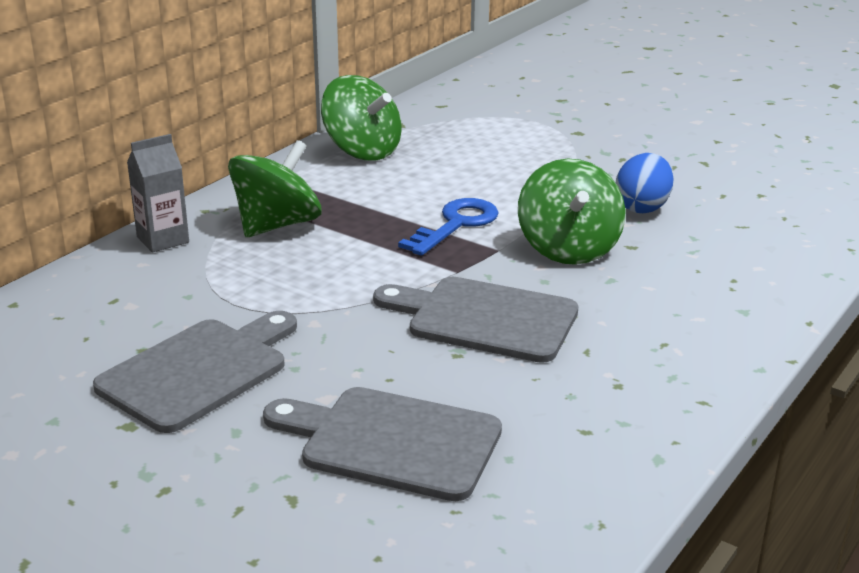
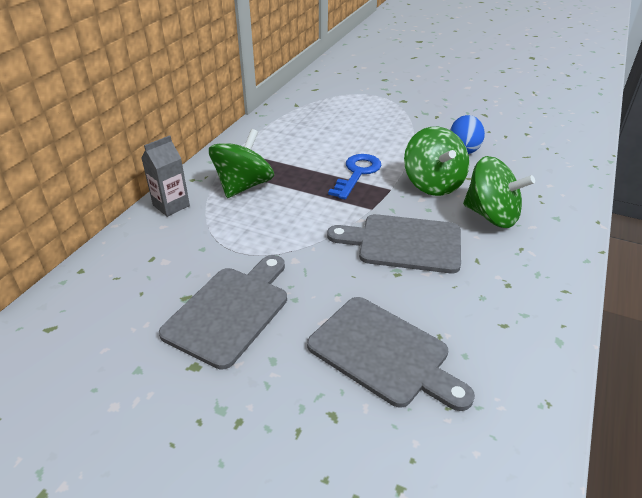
camera: 10 degrees left, 10 degrees up
grey cutting board [263,387,502,501] -> grey cutting board turned 150 degrees counterclockwise [307,297,475,411]
green spinning top [321,75,402,161] -> green spinning top moved to [463,156,535,228]

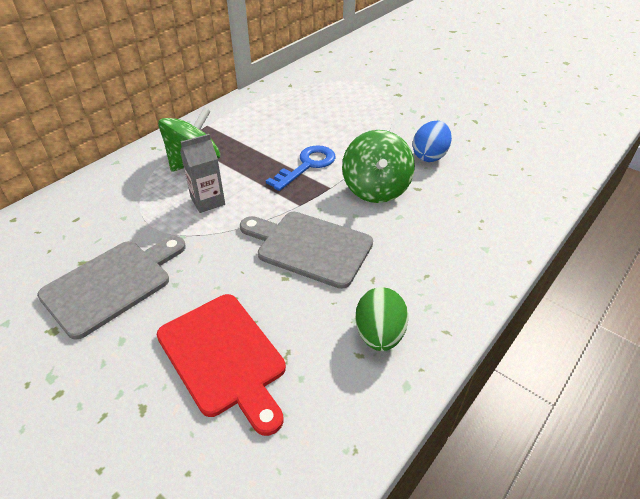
camera: 15 degrees right, 5 degrees up
grey carton [141,135,190,217] -> grey carton moved to [180,134,225,213]
grey cutting board [307,297,475,411] -> red cutting board [156,294,286,436]
green spinning top [463,156,535,228] -> none
none -> green egg [355,287,408,351]

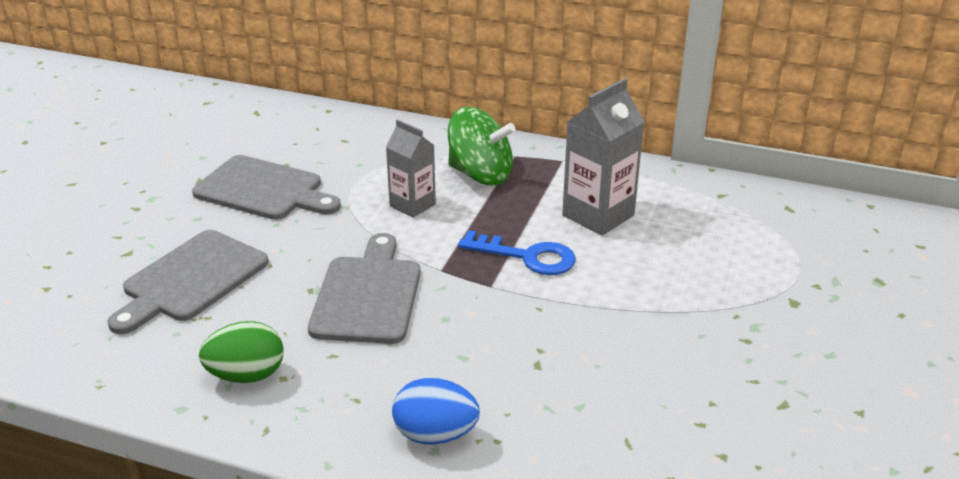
camera: 70 degrees right, 10 degrees down
red cutting board [156,294,286,436] -> grey cutting board [108,230,269,334]
green spinning top [342,130,415,203] -> none
blue egg [412,121,452,162] -> blue egg moved to [392,378,480,445]
none -> grey carton [562,78,645,236]

